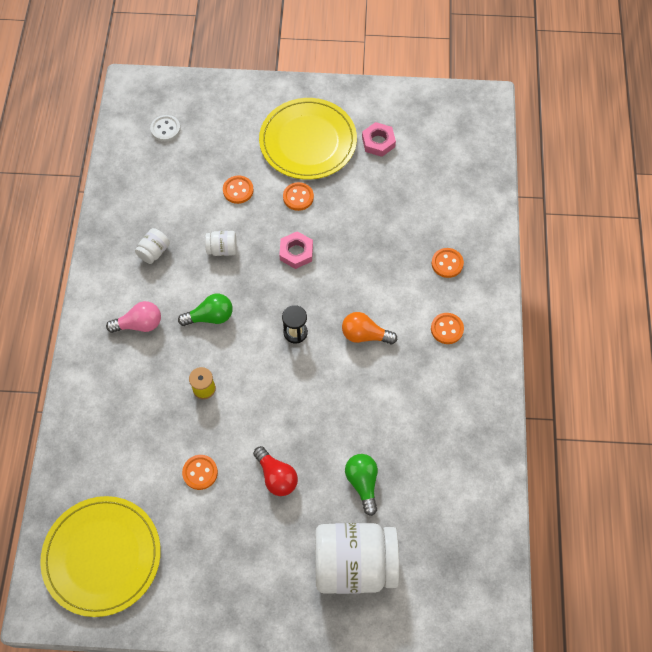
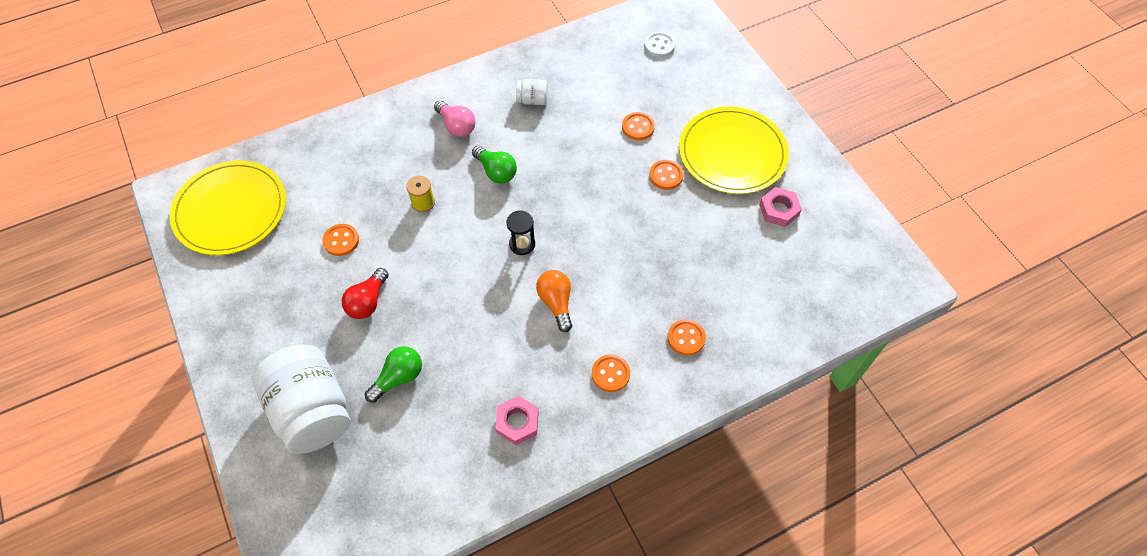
camera: 60 degrees right, 5 degrees down
white jar [205,231,237,256] -> none
pink nut [279,231,313,269] -> pink nut moved to [495,396,539,445]

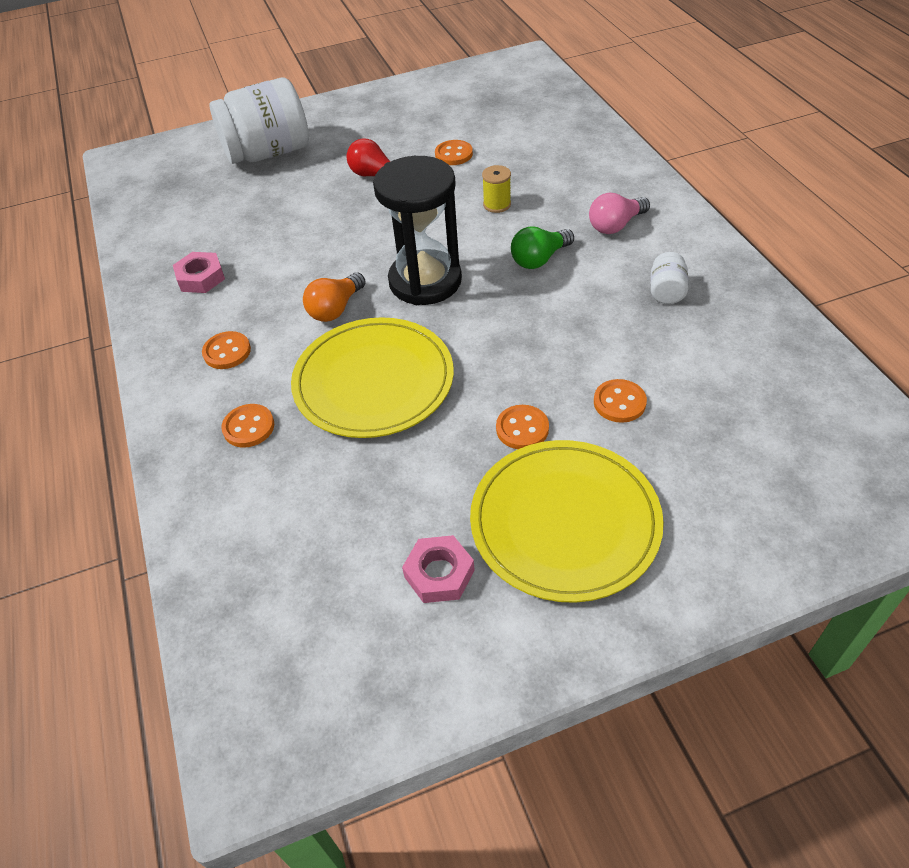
camera: 100 degrees right, 10 degrees down
yellow plate [170,160,286,255] -> yellow plate moved to [291,317,454,438]
green light bulb [365,346,422,403] -> none
black hourglass [506,210,535,255] -> black hourglass [373,156,462,305], size x2.24
orange light bulb [536,270,572,332] -> orange light bulb turned 135 degrees clockwise [303,272,366,322]
white button [644,32,675,57] -> none

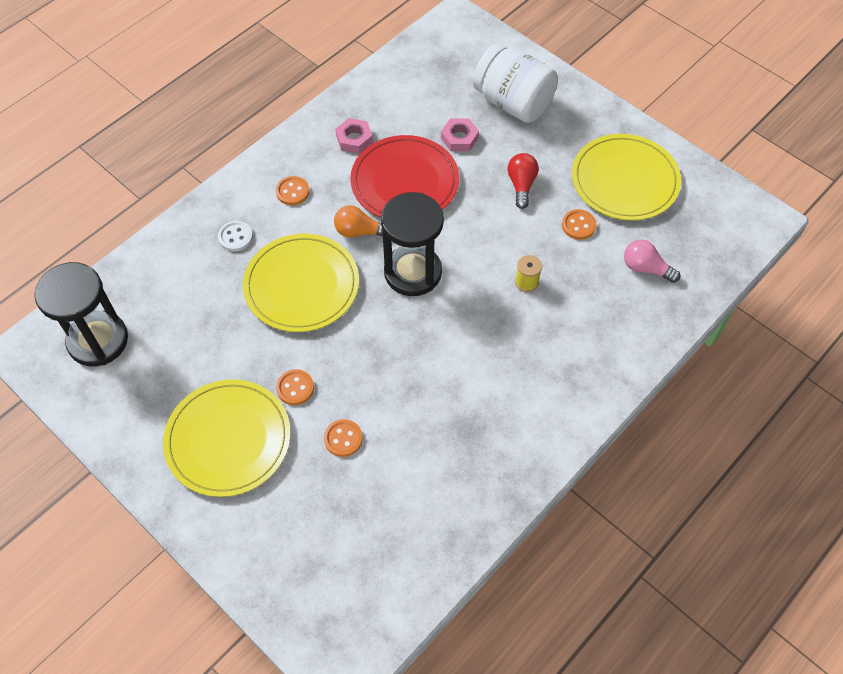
camera: 60 degrees right, 10 degrees up
orange button [221,404,274,448] -> white button [218,221,253,251]
pink nut [402,535,474,603] -> pink nut moved to [441,118,479,151]
green light bulb [511,226,574,269] -> none
pink light bulb [589,193,650,234] -> pink light bulb moved to [624,240,680,283]
white jar [650,252,688,304] -> none
none -> black hourglass [35,262,128,366]
none -> red plate [350,135,459,218]
none -> yellow plate [572,134,681,221]

